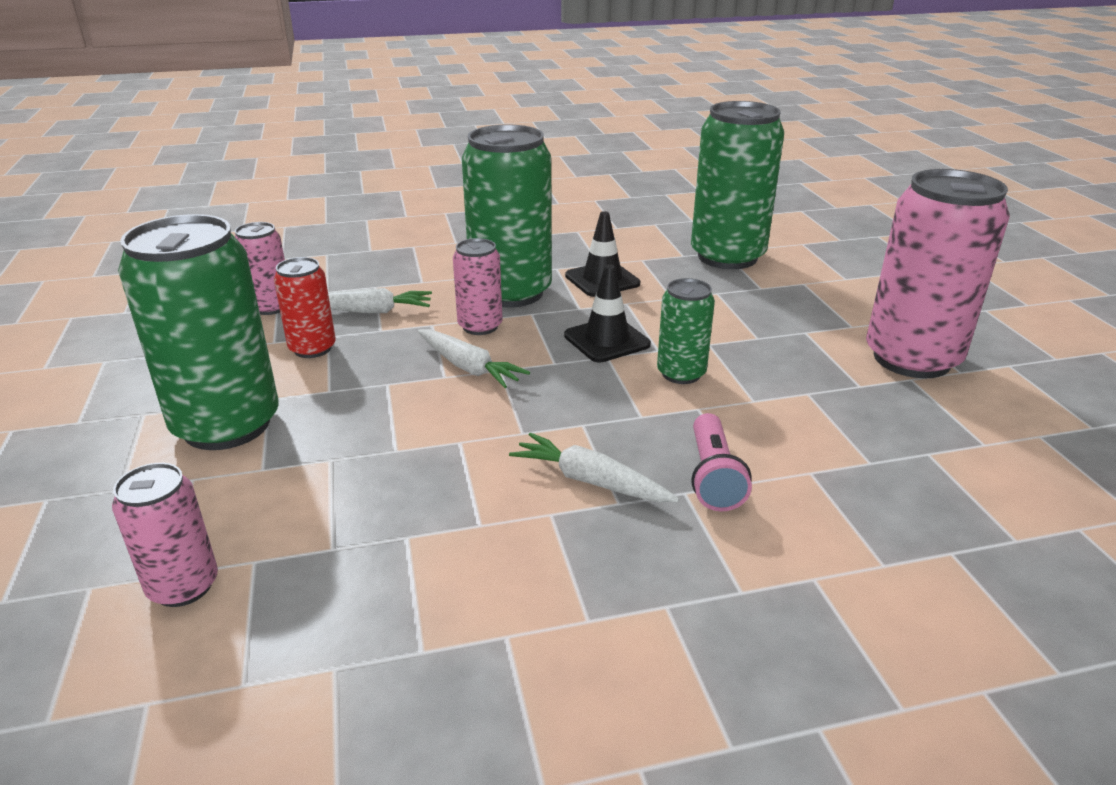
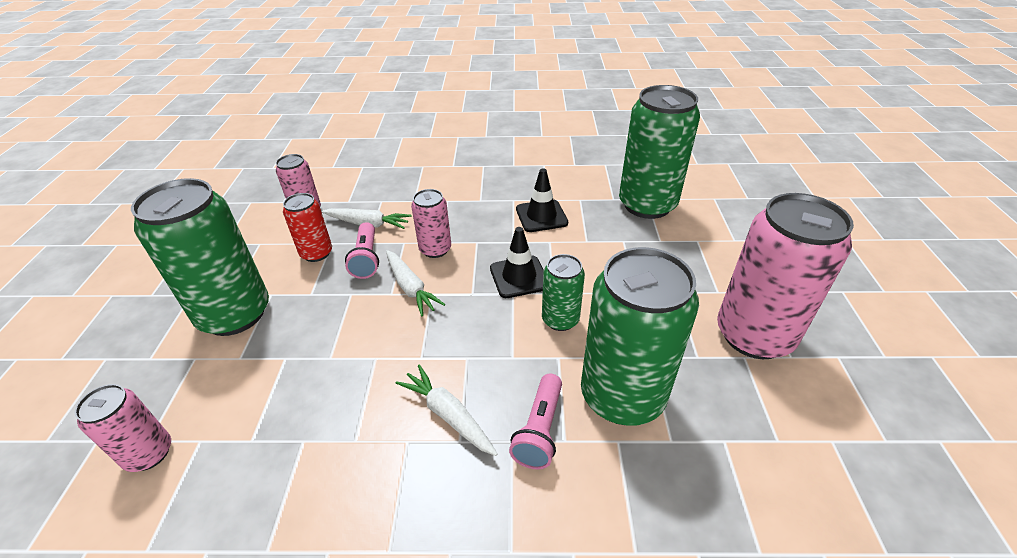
camera: 15 degrees right, 10 degrees up
green can [462,125,552,307] -> green can moved to [581,247,699,426]
none -> pink flashlight [345,222,379,279]

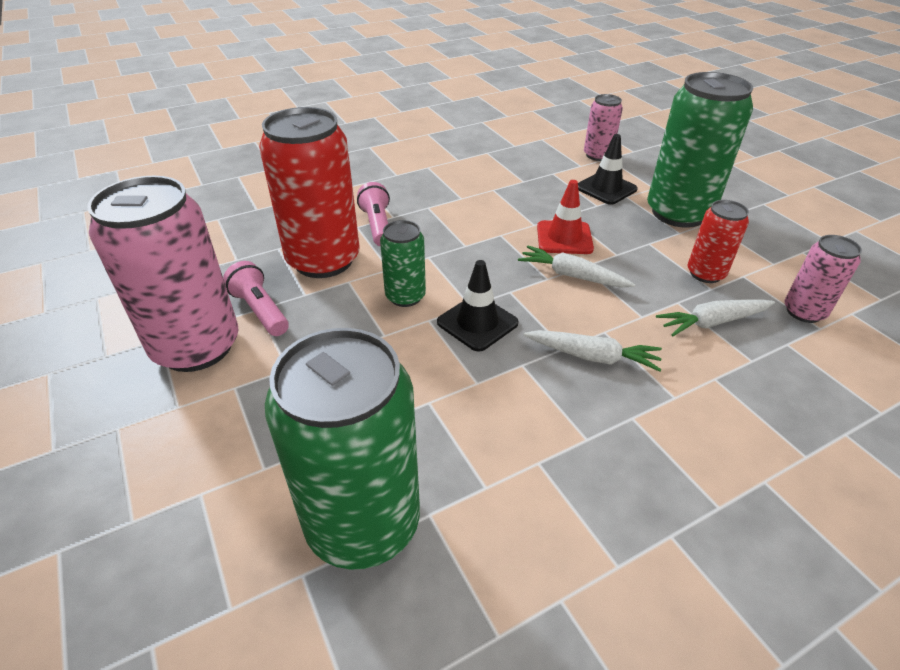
camera: 150 degrees right, 0 degrees up
pink flashlight [345,222,379,279] -> pink flashlight moved to [223,261,289,336]
white carrot [396,365,498,456] -> white carrot moved to [524,330,662,372]
pink can [411,189,451,258] -> none
black traffic cone [516,169,568,232] -> black traffic cone moved to [578,134,638,205]
green can [581,247,699,426] -> red can [259,107,360,278]
none -> red traffic cone [537,180,594,254]

